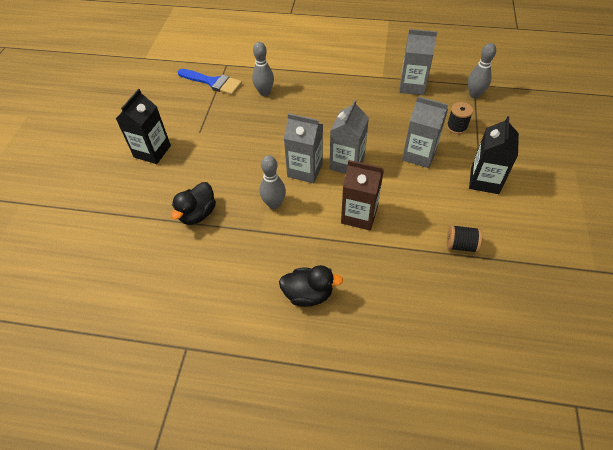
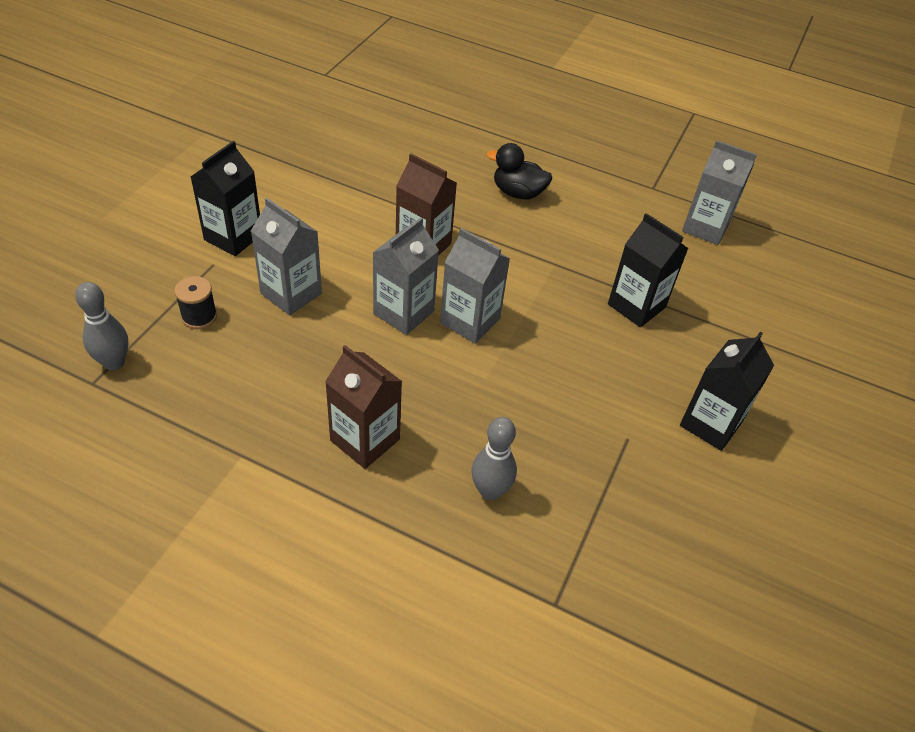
camera: 170 degrees left, 5 degrees down
black duck [171,182,216,225] -> black carton [608,213,689,327]
blue brush [178,69,242,95] -> none
grey bowling pin [259,155,286,209] -> none
grey carton [399,29,437,95] -> grey carton moved to [682,140,757,245]
black spool [447,225,482,253] -> none
none -> brown carton [325,345,402,469]

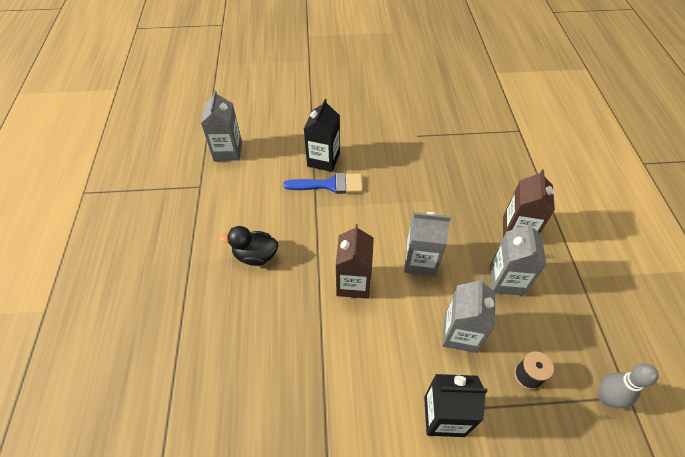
camera: 115 degrees left, 5 degrees up
grey carton [440,228,510,344] -> grey carton moved to [489,221,547,296]
grey bowling pin [471,417,517,500] -> none
black duck [486,143,552,199] -> black duck turned 105 degrees clockwise [220,226,278,266]
black carton [680,331,774,451] -> none
none -> blue brush [283,173,363,194]

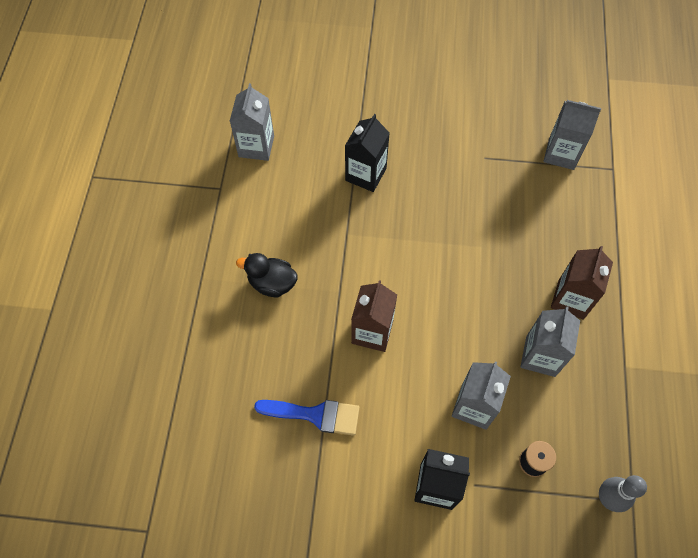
camera: 10 degrees right, 10 degrees up
blue brush [283,173,363,194] -> blue brush moved to [254,400,359,436]
grey carton [404,212,451,276] -> grey carton moved to [543,100,601,170]

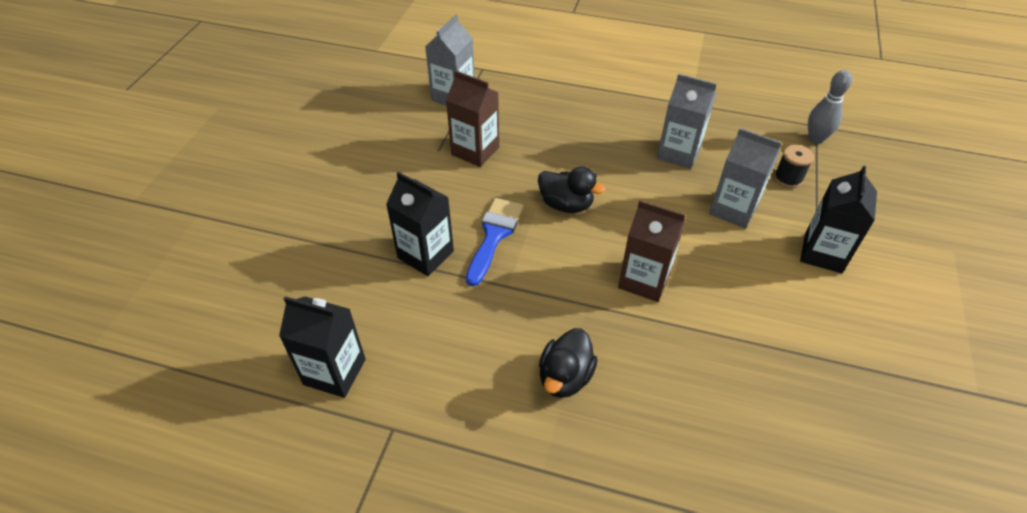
camera: 80 degrees left, 15 degrees down
grey carton [230,83,274,161] -> black carton [279,296,366,398]
blue brush [254,400,359,436] -> blue brush moved to [466,198,524,286]
brown carton [551,246,613,319] -> brown carton moved to [446,71,499,167]
none -> black duck [538,167,605,213]

